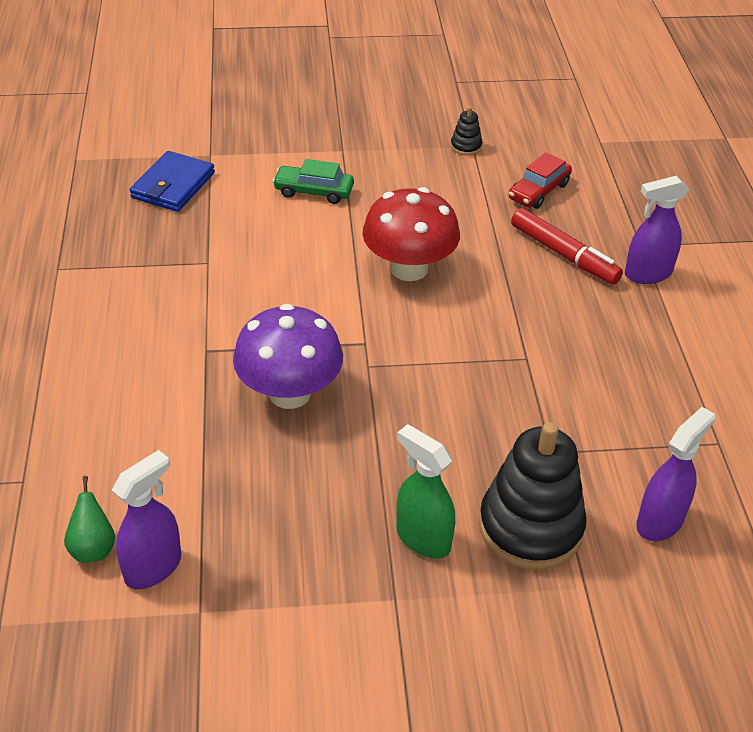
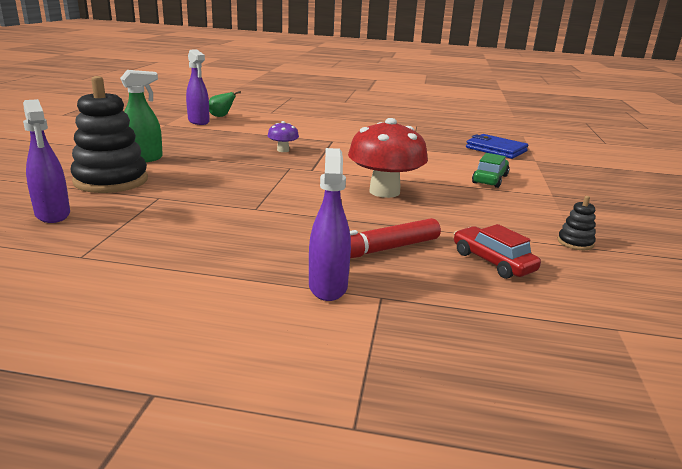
camera: 105 degrees right, 20 degrees down
purple mushroom [233,304,343,409] -> purple mushroom [268,121,299,152], size x0.48

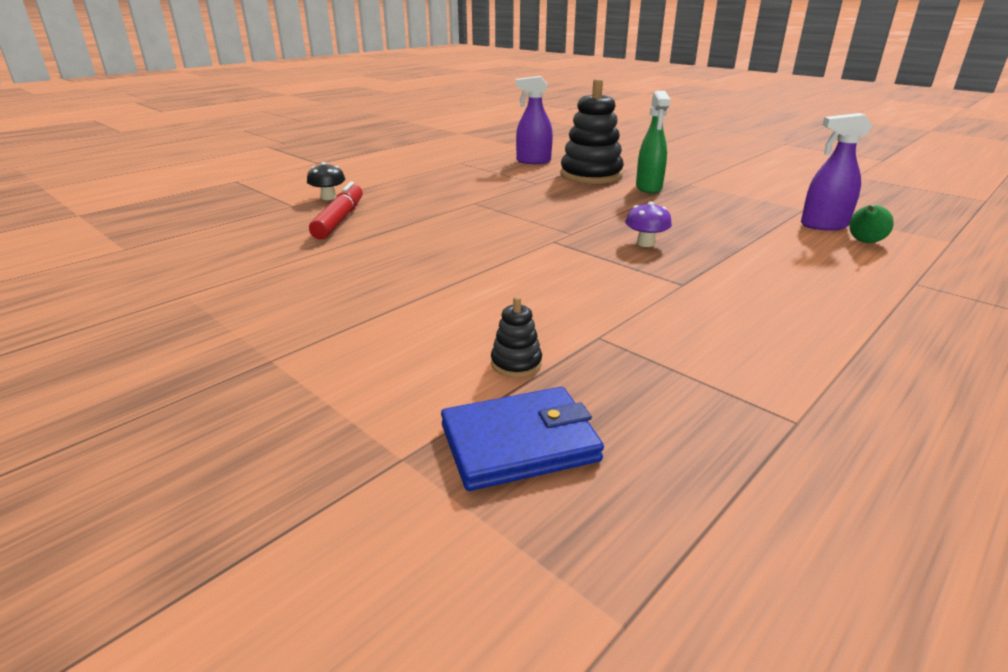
camera: 125 degrees right, 5 degrees up
purple spray bottle [309,148,351,301] -> black mushroom [307,162,345,200]
red mushroom [348,118,428,198] -> none
red car [454,224,541,279] -> none
green car [472,153,509,188] -> none
black stacking toy [558,196,596,250] -> black stacking toy moved to [491,296,542,378]

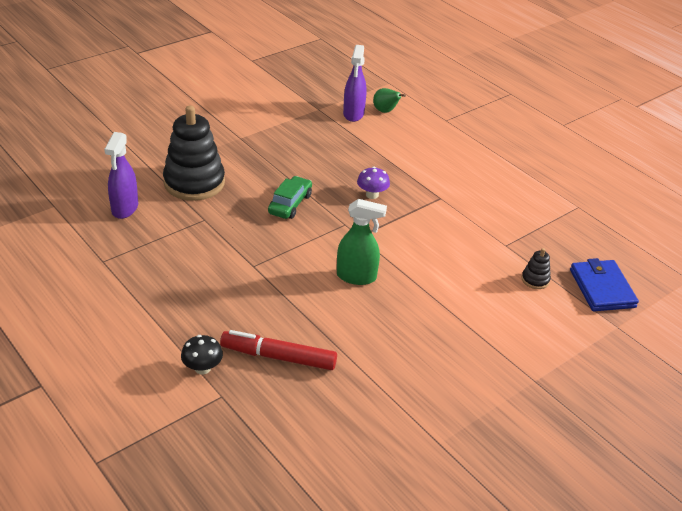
camera: 85 degrees left, 10 degrees up
green spray bottle [636,91,671,193] -> green spray bottle moved to [337,199,387,285]
none -> green car [268,176,312,219]

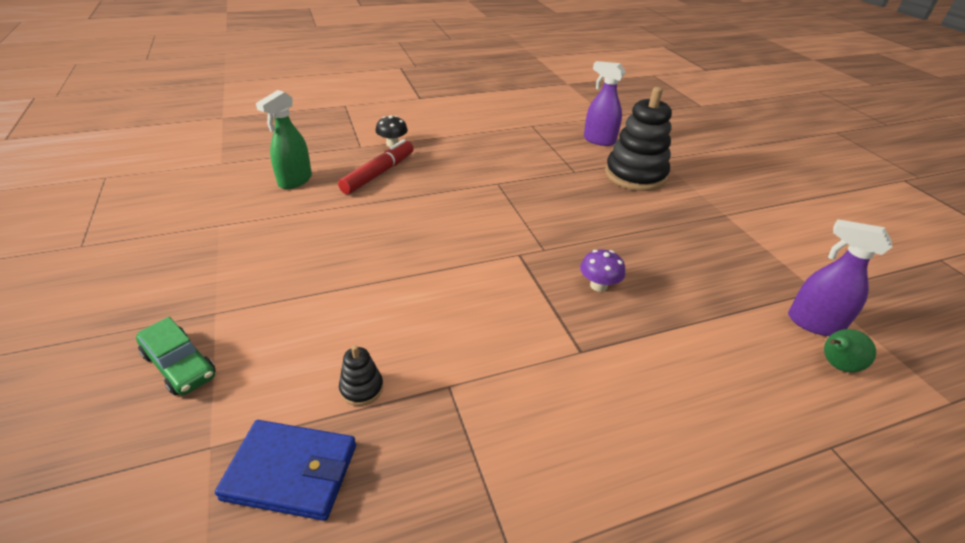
camera: 110 degrees right, 0 degrees up
green car [268,176,312,219] -> green car moved to [136,317,216,395]
green spray bottle [337,199,387,285] -> green spray bottle moved to [256,90,312,189]

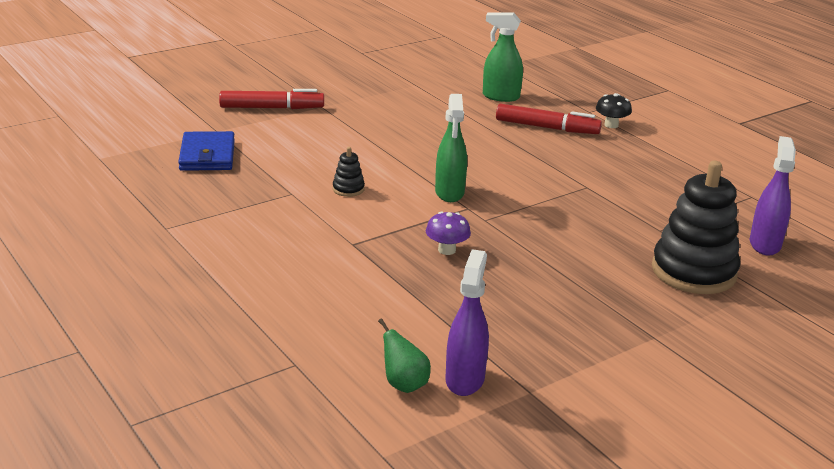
camera: 75 degrees right, 10 degrees down
green car [136,317,216,395] -> red marker [219,89,324,109]
black stacking toy [339,345,383,406] -> black stacking toy moved to [333,147,365,197]
none -> green spray bottle [435,94,467,202]

